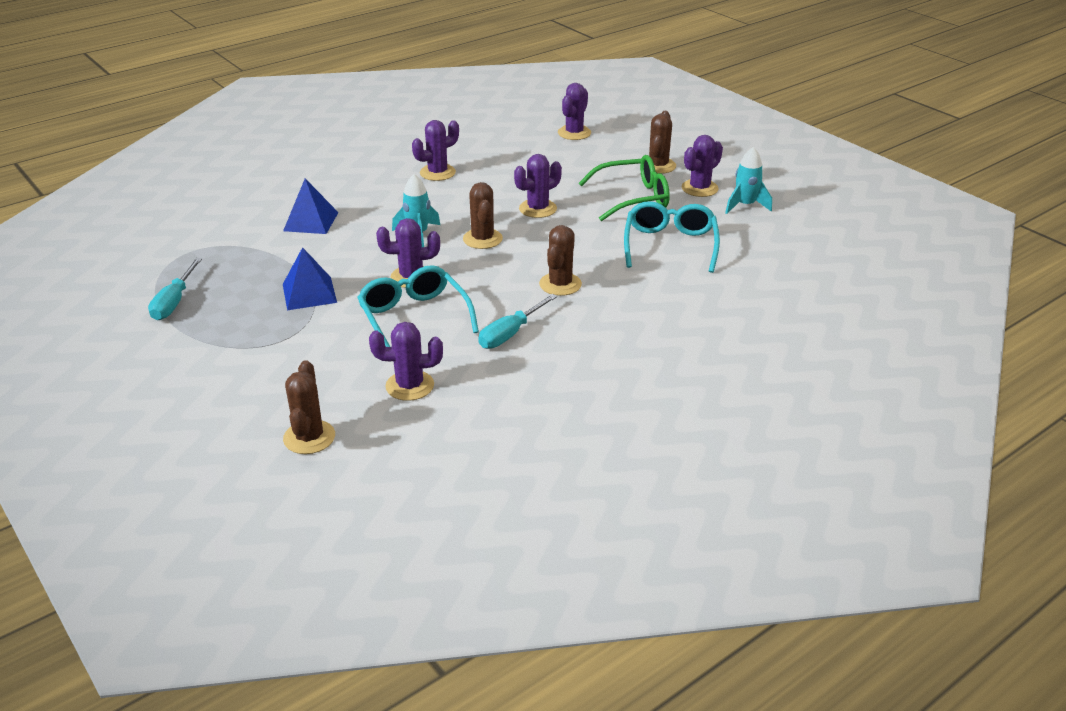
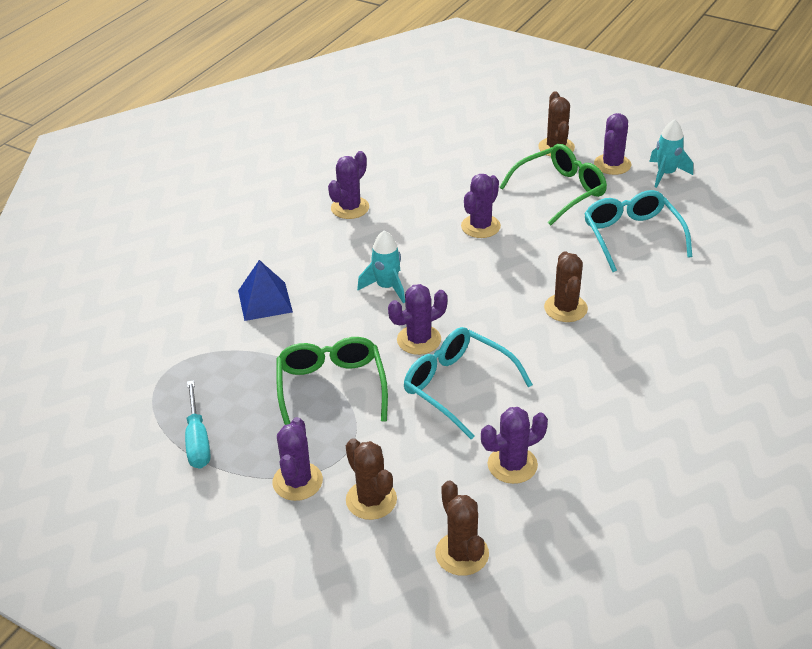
camera: 20 degrees left, 5 degrees up
blue pyramid [283,247,337,310] -> green glasses [276,337,388,425]
brown cactus [463,182,503,249] -> brown cactus moved to [346,438,397,520]
turquoise screwdriver [478,294,557,349] -> none
purple cactus [558,83,591,140] -> purple cactus moved to [272,417,323,501]

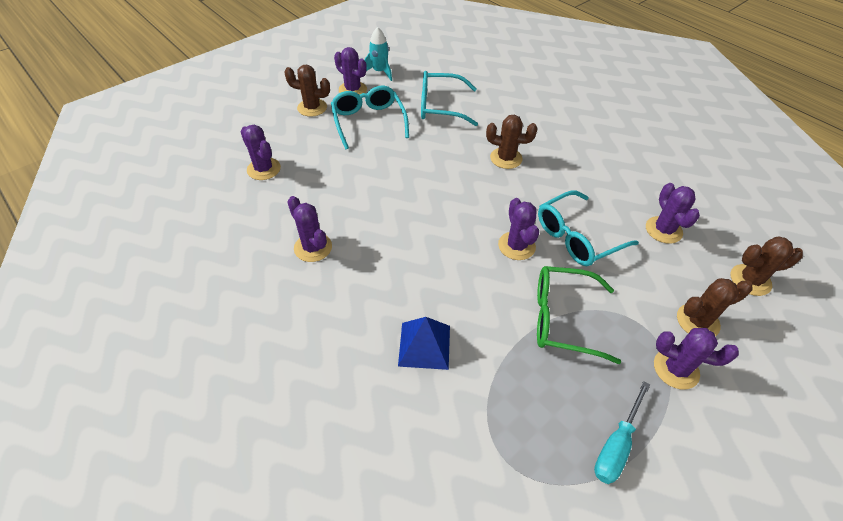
camera: 75 degrees left, 10 degrees up
turquoise screwdriver [185,380,211,469] -> turquoise screwdriver turned 120 degrees clockwise [594,381,650,484]
turquoise rocket [357,230,405,303] -> none
purple cactus [461,174,501,238] -> purple cactus moved to [241,125,281,180]
green glasses [499,144,607,225] -> turquoise glasses [331,86,409,149]

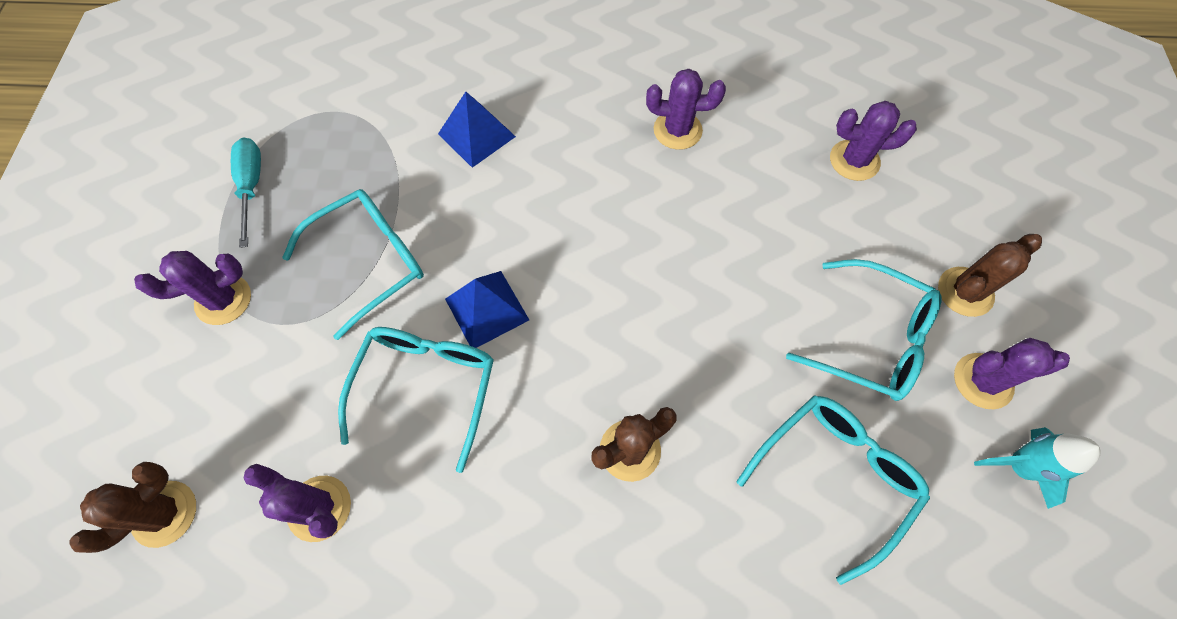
camera: 135 degrees right, 15 degrees up
purple cactus [498,198,539,260] -> blue pyramid [445,271,529,348]
green glasses [537,266,621,364] -> turquoise glasses [282,189,424,340]
brown cactus [677,278,753,337] -> none

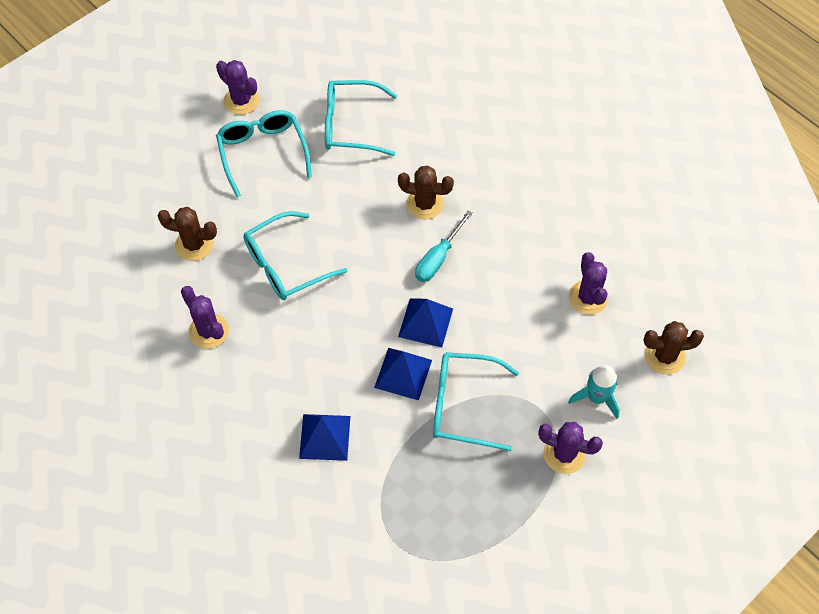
camera: 135 degrees left, 5 degrees down
turquoise screwdriver [231,137,261,248] -> turquoise screwdriver moved to [415,211,473,282]
turquoise glasses [338,327,494,473] -> turquoise glasses moved to [243,211,348,300]
purple cactus [830,101,917,181] -> none
brown cactus [938,234,1042,317] -> brown cactus moved to [158,207,217,261]
turquoise rocket [974,427,1101,509] -> turquoise rocket moved to [568,365,620,419]
none -> blue pyramid [374,348,432,400]

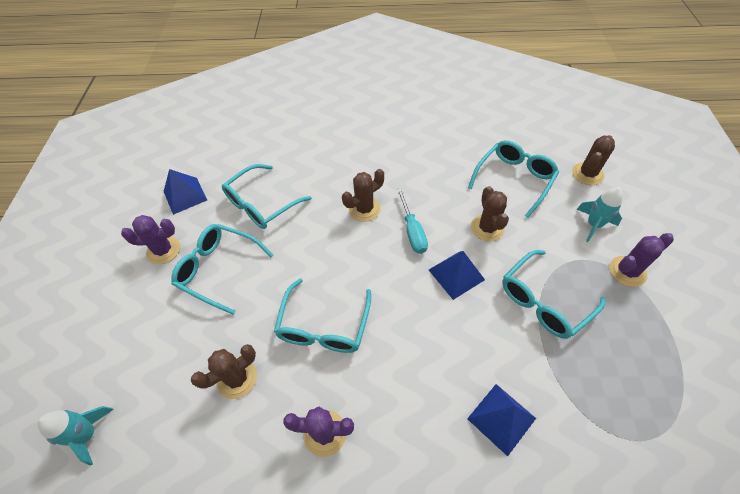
camera: 45 degrees left, 5 degrees down
blue pyramid [374,348,432,400] -> blue pyramid moved to [164,169,207,215]
purple cactus [569,252,608,315] -> turquoise glasses [468,140,559,218]
none -> turquoise rocket [38,406,114,466]
none -> brown cactus [471,186,509,241]

